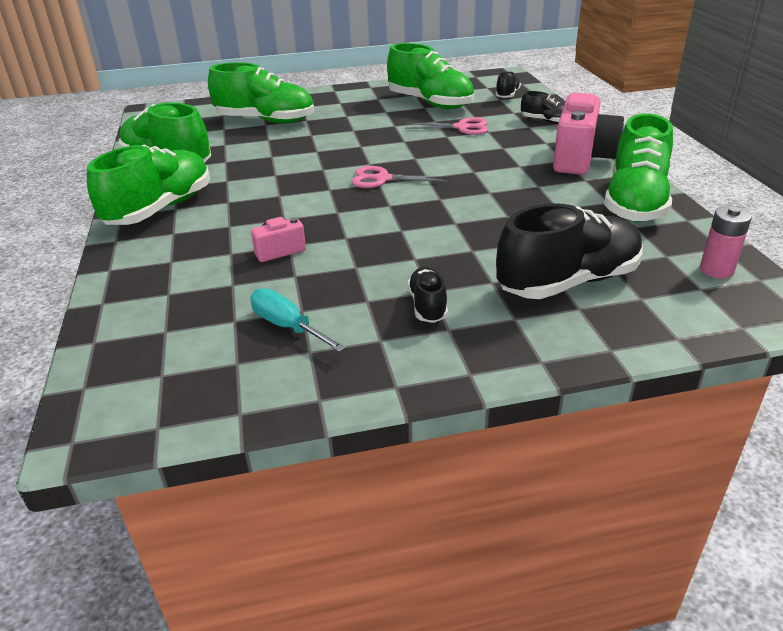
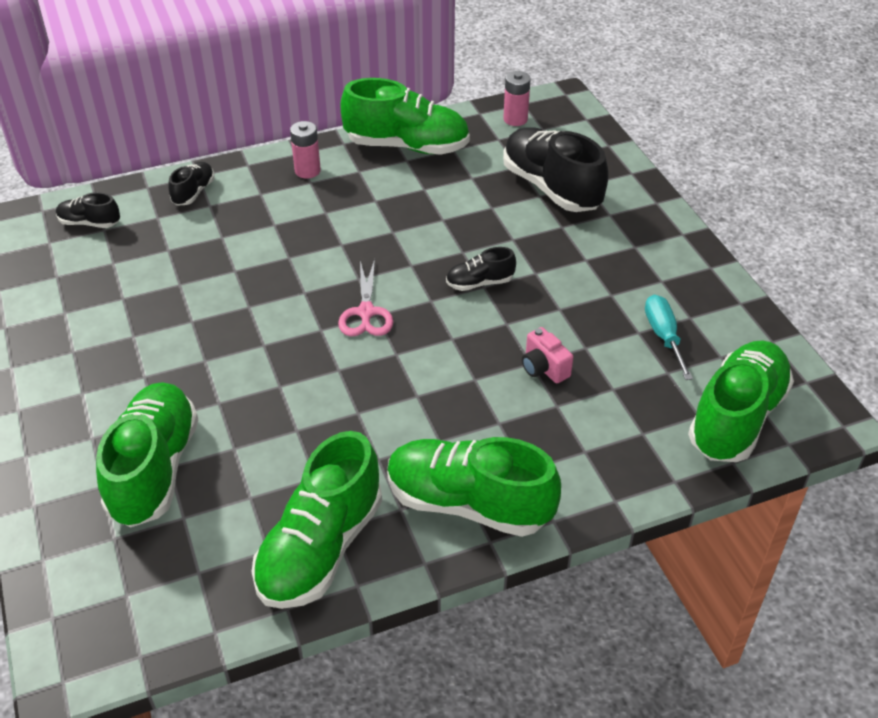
camera: 100 degrees left, 10 degrees up
turquoise screwdriver [250,288,346,352] -> turquoise screwdriver turned 135 degrees clockwise [645,295,693,380]
green shoe [387,43,474,109] -> green shoe moved to [688,340,794,462]
pink scissors [404,117,488,135] -> none
black shoe [407,267,448,323] -> black shoe moved to [446,247,516,291]
pink camera [553,93,624,175] -> pink battery [290,121,321,178]

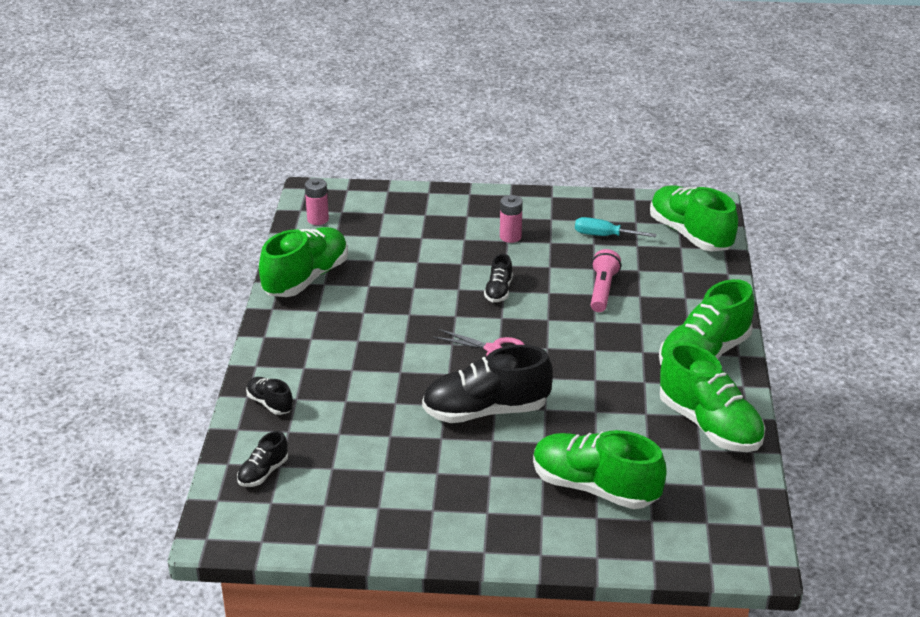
camera: 65 degrees left, 10 degrees down
pink battery [290,121,321,178] -> pink battery moved to [500,195,523,243]
black shoe [503,127,609,212] -> black shoe moved to [422,345,553,423]
pink camera [522,327,573,384] -> pink flashlight [591,249,621,312]

